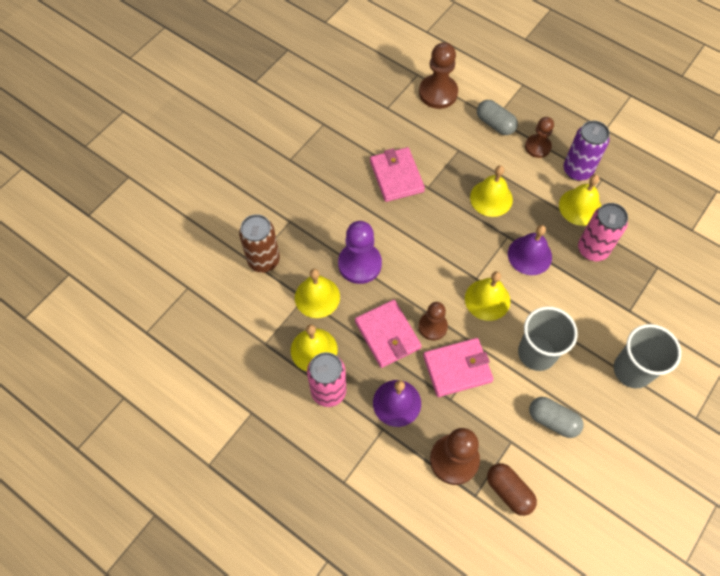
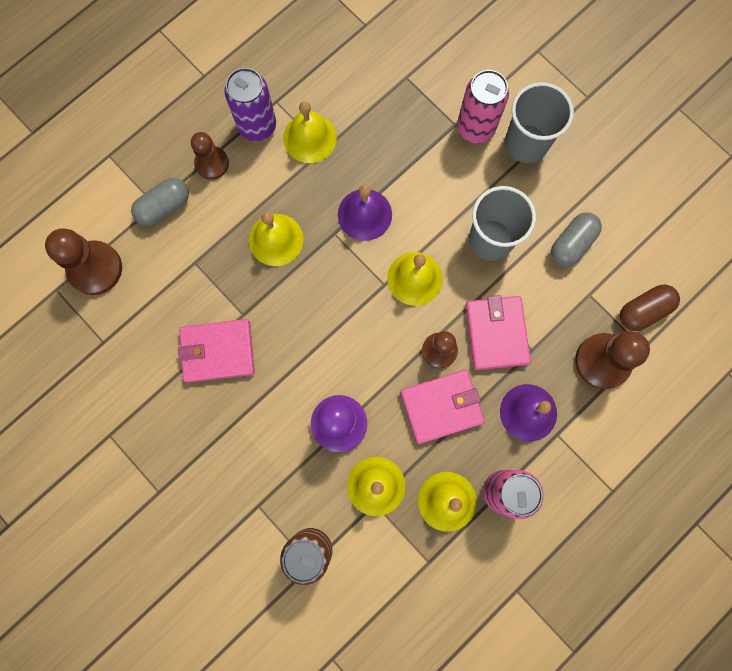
camera: 80 degrees left, 15 degrees up
pink can [578,203,628,261] -> pink can moved to [457,70,509,143]

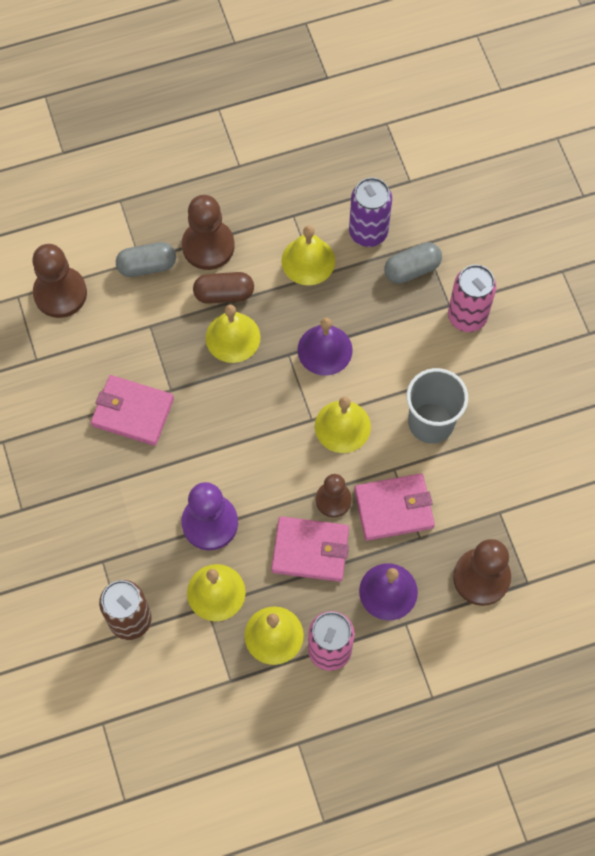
camera: 25 degrees right, 10 degrees down
brown pawn [191,132,229,180] -> brown pawn [182,195,235,270], size x1.56
purple can [224,68,276,142] -> purple can moved to [349,177,392,247]
pink wallet [465,295,531,370] -> pink wallet turned 60 degrees clockwise [354,473,435,541]
grey cup [505,82,574,163] -> none
grey capsule [551,213,602,267] -> grey capsule moved to [384,242,442,284]
brown capsule [620,285,680,331] -> brown capsule moved to [193,272,254,304]

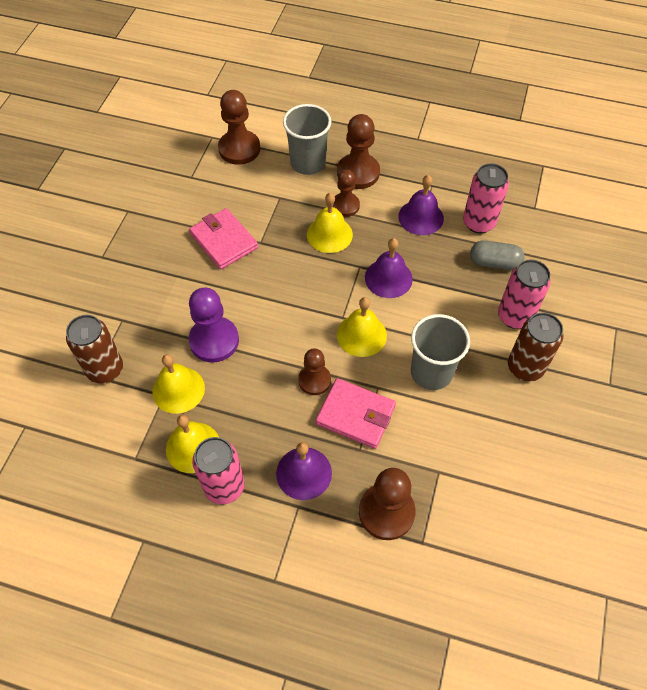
camera: 35 degrees right, 10 degrees down
grey capsule [116,242,176,277] -> grey cup [283,104,331,175]
brown capsule [193,272,254,304] -> brown pawn [333,170,360,217]
pink wallet [271,516,349,582] -> none
yellow bell [281,226,335,285] -> purple bell [398,175,444,235]
purple can [349,177,392,247] -> pink can [463,163,509,233]
none -> brown can [508,312,563,381]

